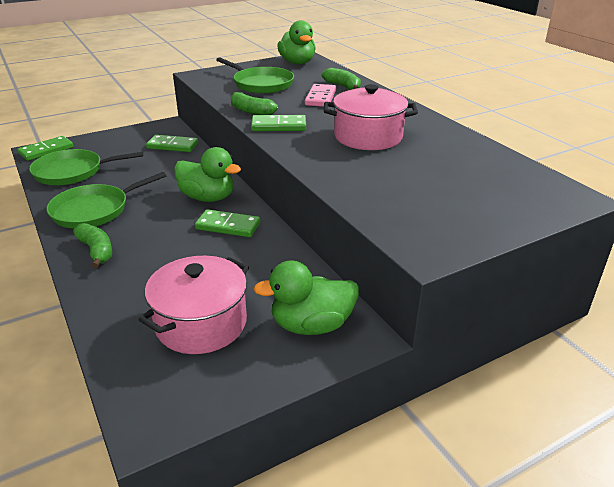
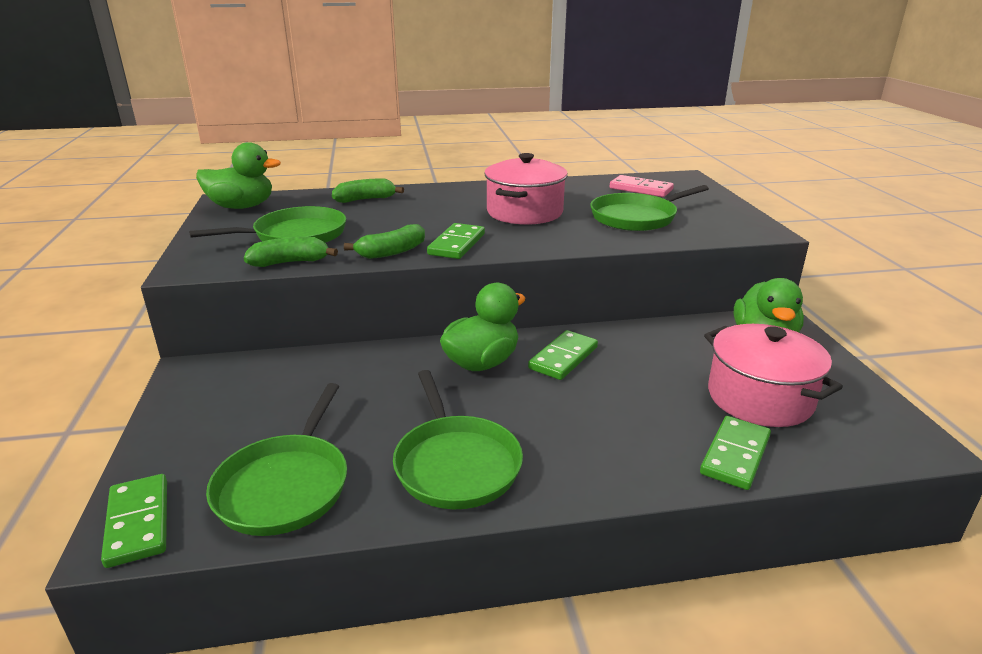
camera: 70 degrees left, 5 degrees down
green banana [73,223,112,268] -> green banana moved to [244,237,338,267]
green domino [146,135,198,152] -> green domino moved to [700,416,771,490]
pink domino [305,84,336,107] -> pink domino moved to [610,175,674,197]
none -> green pan [590,185,709,231]

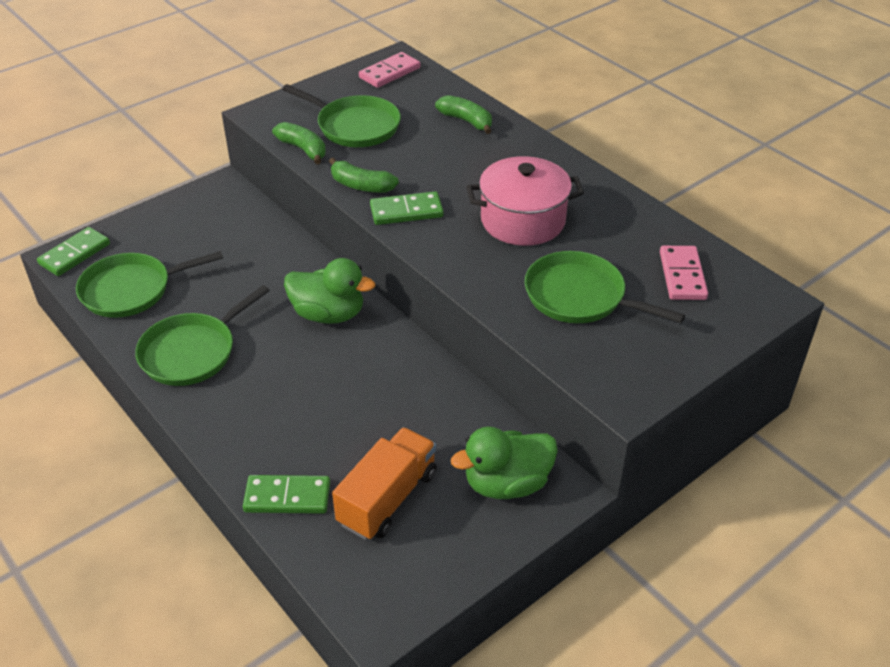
camera: 60 degrees right, 15 degrees up
green duck [196,142,281,209] -> pink domino [359,52,420,88]
green domino [528,330,598,380] -> none
pink pot [704,324,843,427] -> orange truck [332,427,437,540]

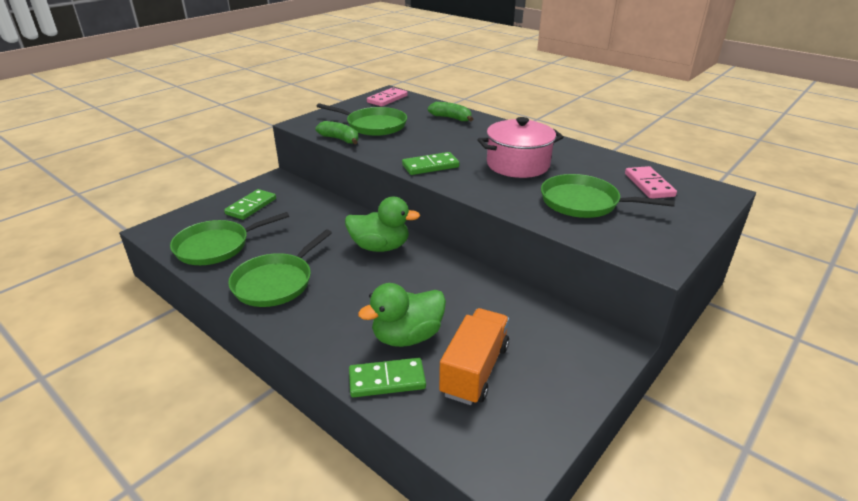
camera: 10 degrees left, 10 degrees down
green domino [37,227,110,276] -> green domino moved to [224,189,276,220]
green banana [329,158,399,193] -> none
green duck [451,427,558,499] -> green duck moved to [358,283,446,347]

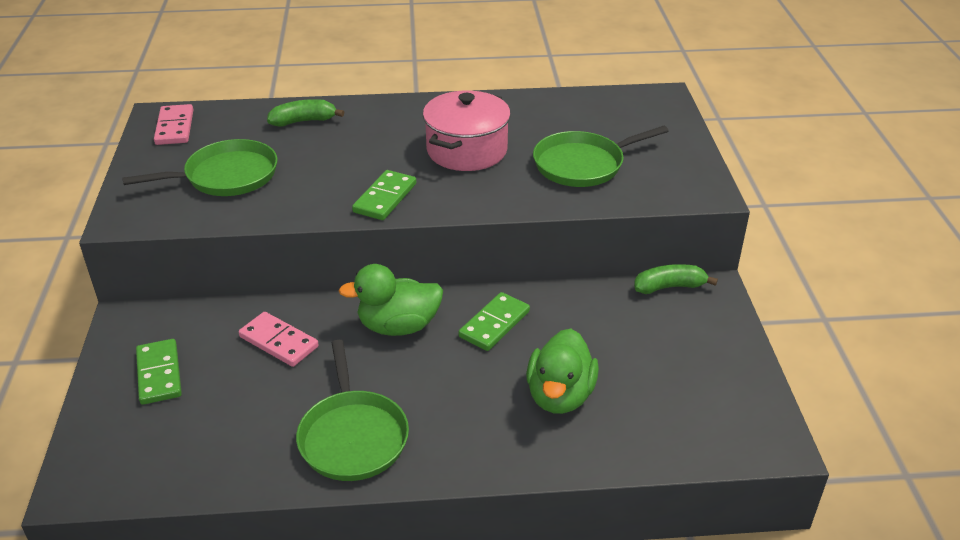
camera: 45 degrees left, 5 degrees up
green pan [170,212,289,265] -> none
green banana [316,121,359,144] -> green banana moved to [634,264,718,294]
green duck [345,197,420,252] -> green duck turned 150 degrees counterclockwise [339,264,443,336]
green domino [349,358,426,397] -> green domino moved to [459,292,530,351]
orange truck [439,308,509,405] -> none
pink domino [625,166,677,198] -> pink domino moved to [239,312,319,367]

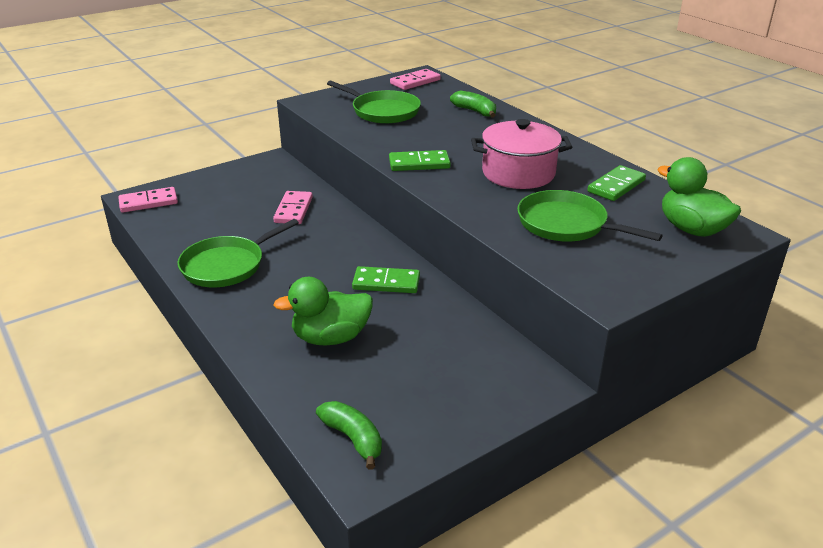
camera: 60 degrees right, 5 degrees down
green domino [136,339,182,405] -> green domino moved to [588,165,646,201]
green duck [339,264,443,336] -> green duck moved to [657,157,741,237]
green banana [634,264,718,294] -> green banana moved to [316,401,382,470]
none -> pink domino [118,187,178,213]

